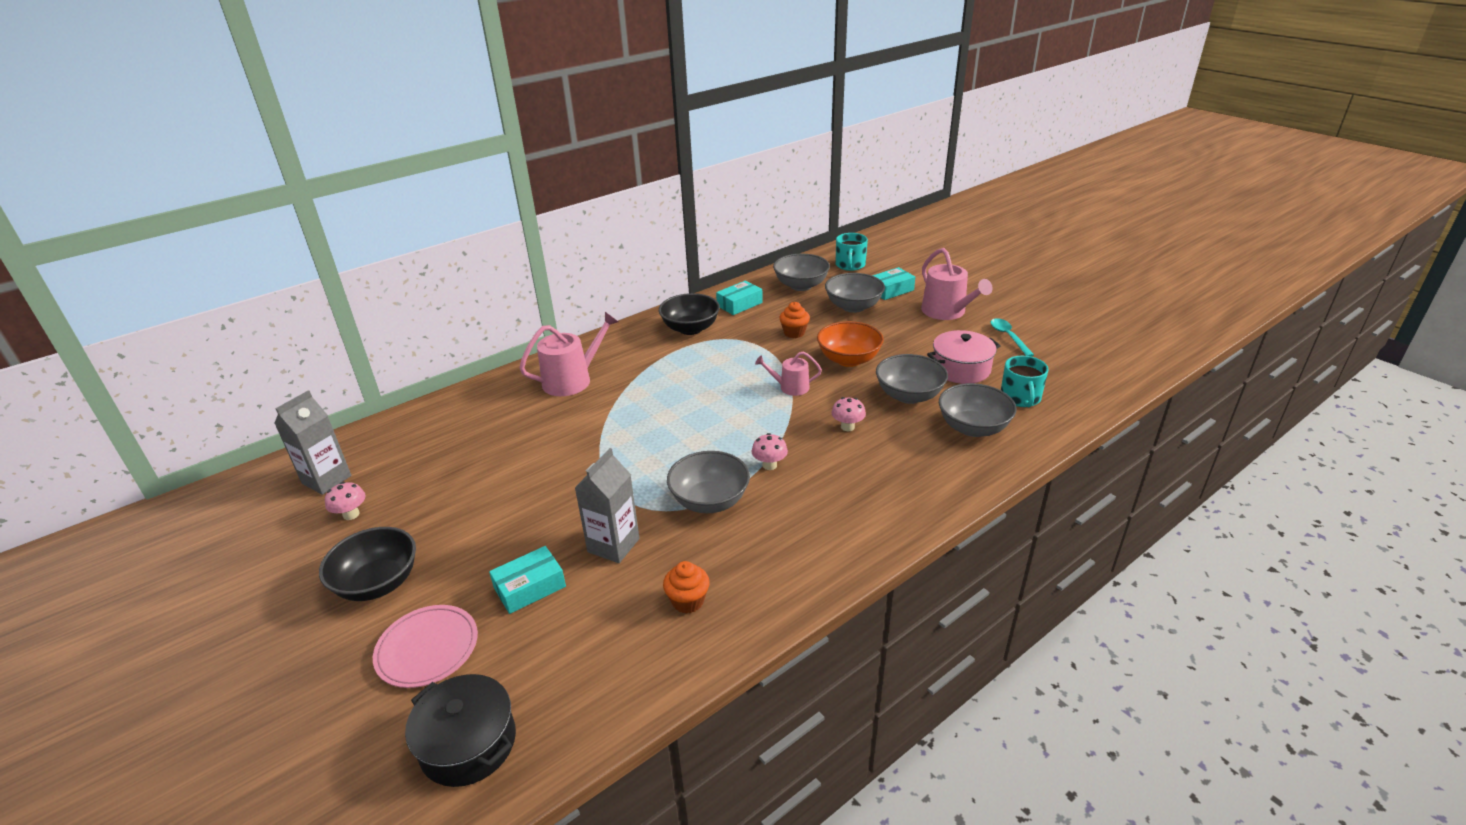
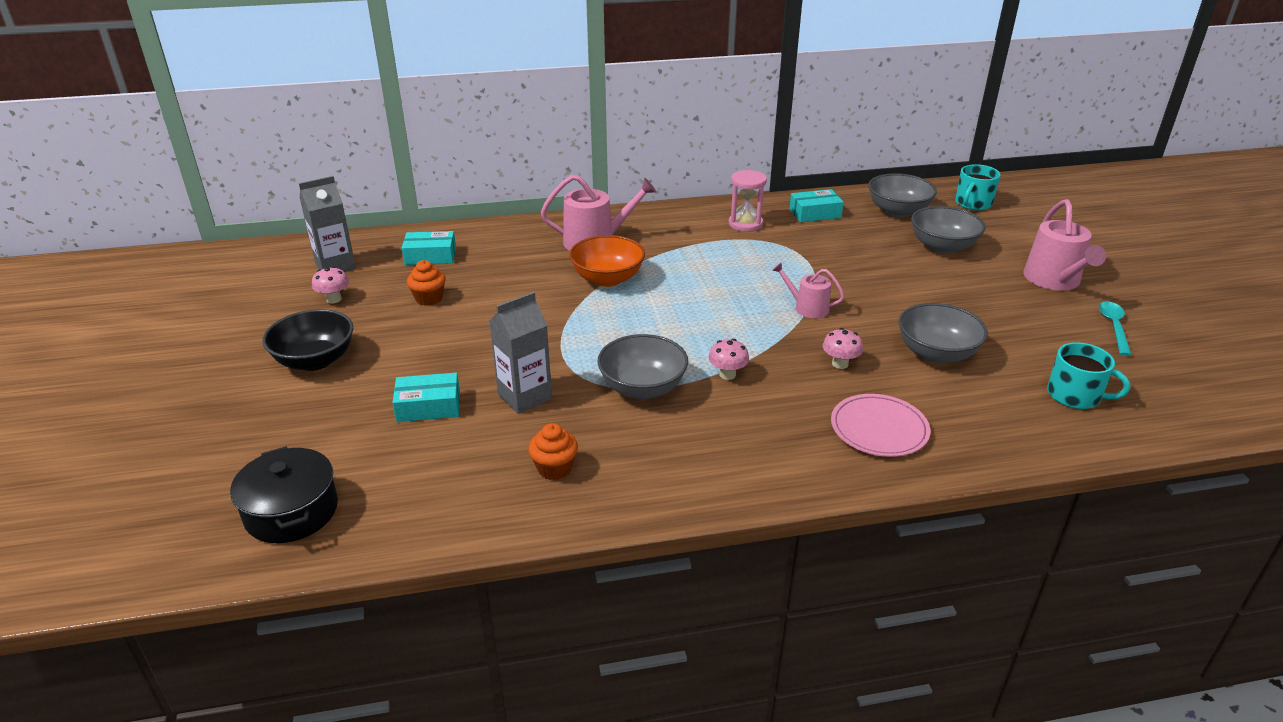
camera: 25 degrees right, 0 degrees up
pink plate [373,605,478,688] -> pink plate moved to [831,394,930,457]
black bowl [659,293,720,335] -> pink hourglass [729,170,767,232]
orange cupcake [779,302,810,338] -> orange cupcake moved to [407,260,446,306]
orange bowl [817,321,884,367] -> orange bowl moved to [569,235,645,287]
turquoise box [872,267,915,300] -> turquoise box moved to [402,231,456,265]
pink pot [927,330,1001,384] -> none
grey bowl [939,383,1017,437] -> none
turquoise mug [1001,356,1049,407] -> turquoise mug turned 90 degrees counterclockwise [1047,342,1130,409]

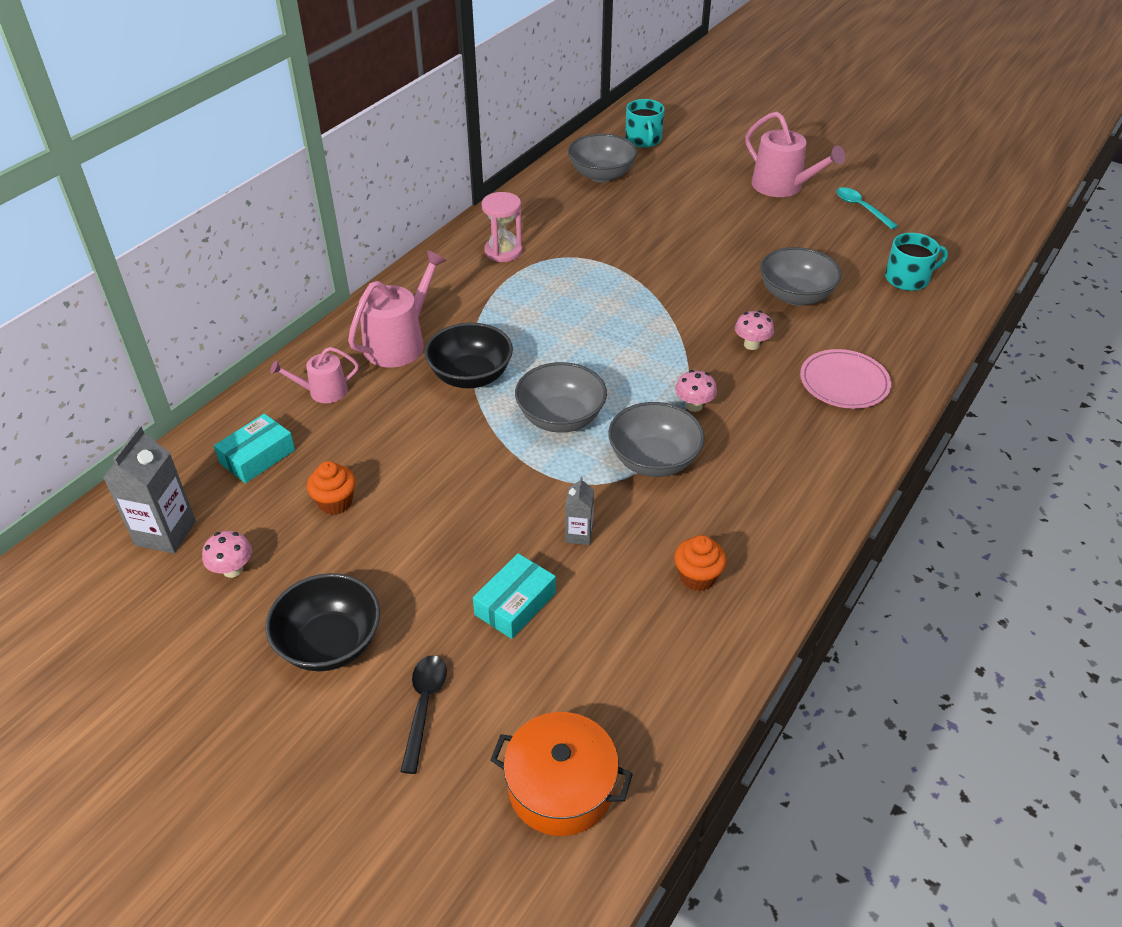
camera: 45 degrees left, 10 degrees up
black pot [230,446,338,543] -> orange pot [490,712,633,836]
grey carton [489,292,552,414] -> grey carton [565,477,594,545], size x0.56
orange bowl [569,235,645,287] -> black bowl [425,323,513,388]
pink watering can [772,263,844,318] -> pink watering can moved to [270,347,359,403]
turquoise box [789,189,844,222] -> none
grey bowl [911,206,986,254] -> grey bowl moved to [515,362,607,433]
none -> black spoon [400,655,447,774]

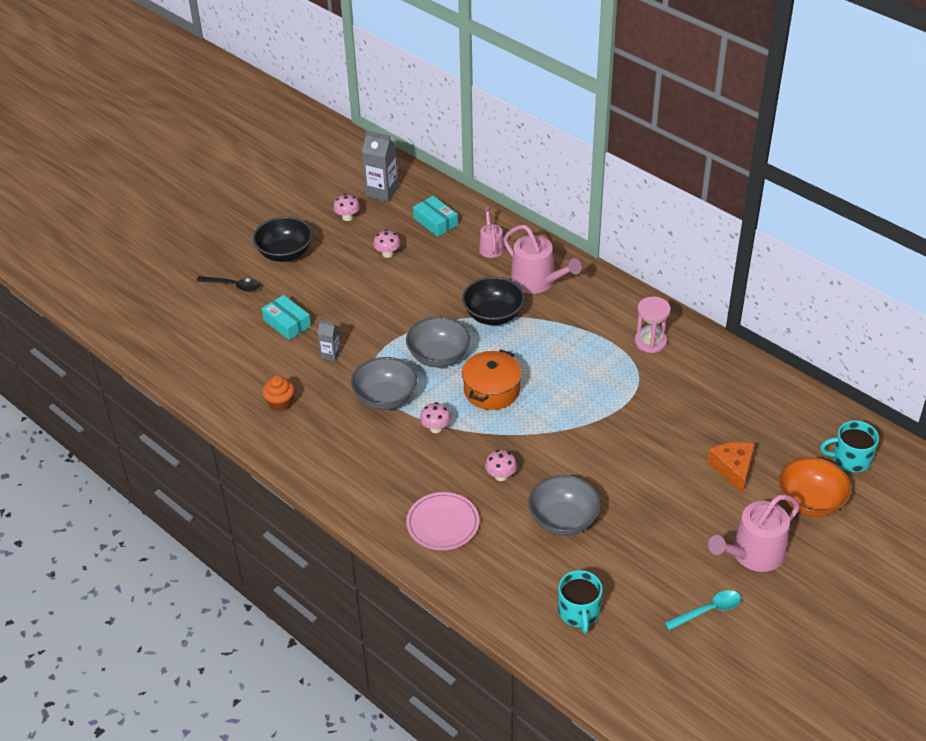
camera: 100 degrees right, 0 degrees up
orange cupcake [307,461,356,515] -> pink mushroom [373,230,401,258]
orange pot [490,712,633,836] -> orange pot moved to [462,349,522,410]
grey bowl [568,134,637,182] -> none
none -> orange cheese [707,442,755,494]
none -> orange bowl [779,457,852,517]

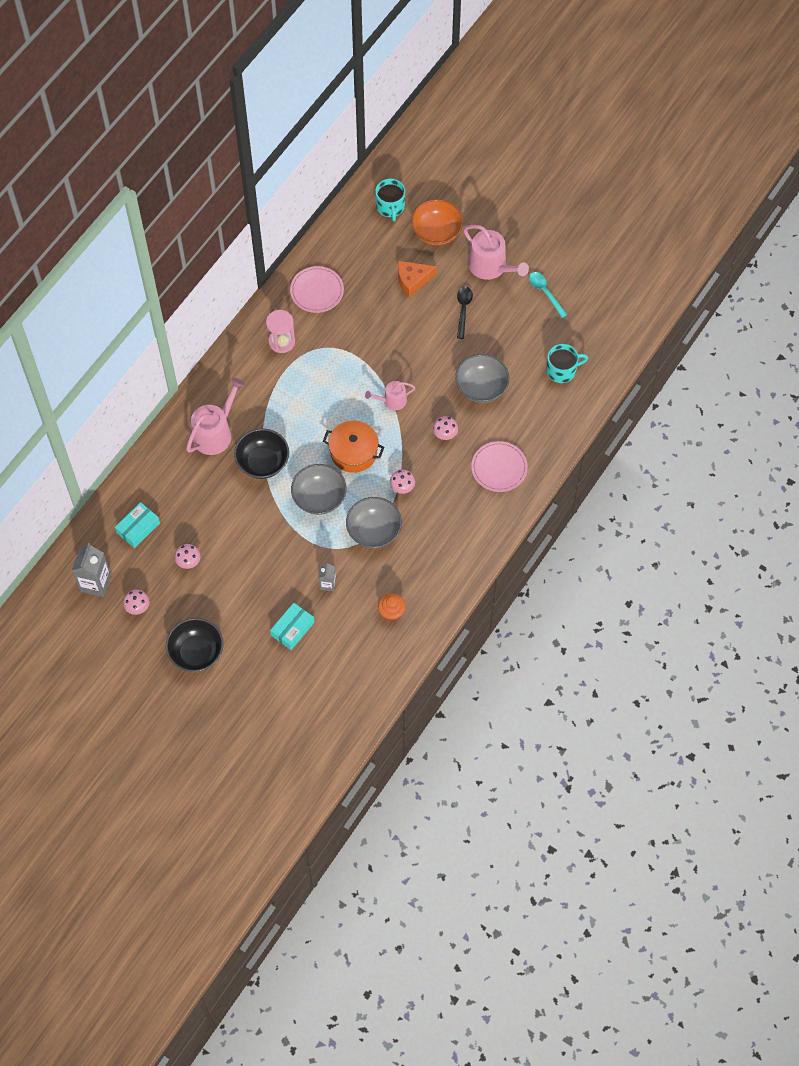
camera: 100 degrees left, 20 degrees up
black spoon [196,276,260,292] -> black spoon moved to [457,287,473,339]
pink watering can [479,207,504,258] -> pink watering can moved to [365,381,416,410]
none -> pink plate [290,266,344,313]

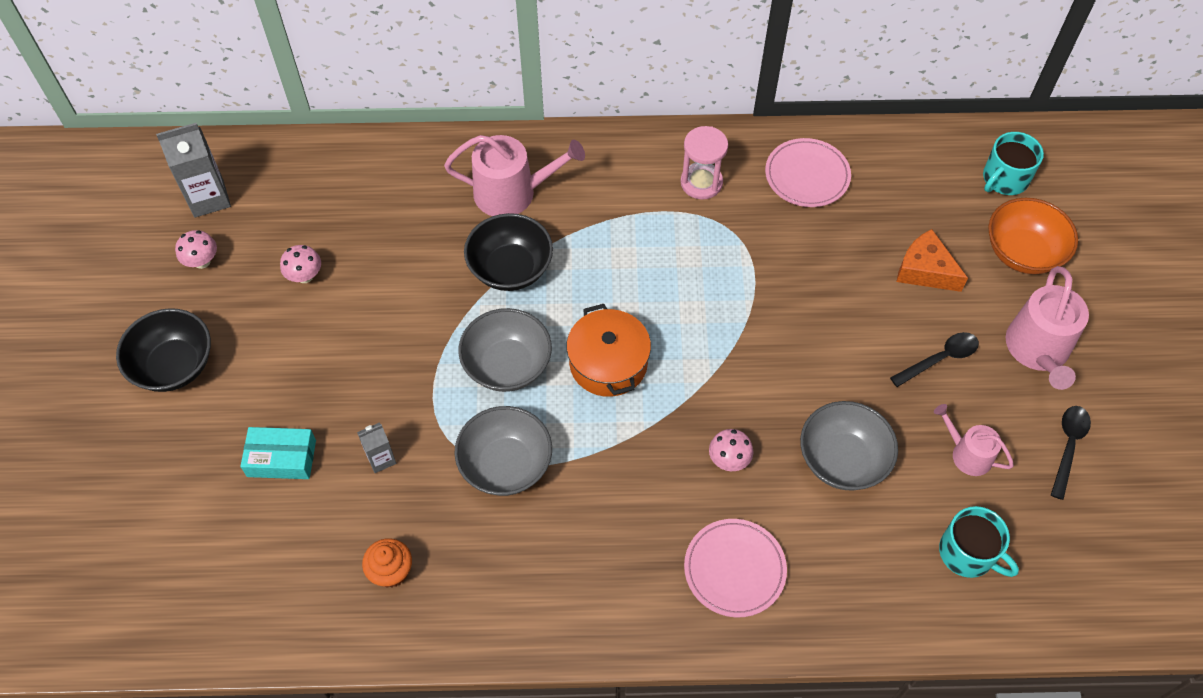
camera: 55 degrees right, 5 degrees down
turquoise box [115,502,160,548] -> none
pink watering can [365,381,416,410] -> pink watering can moved to [934,404,1014,476]
pink mushroom [390,469,415,494] -> none
turquoise spoon [529,272,567,318] -> black spoon [1051,406,1091,500]

